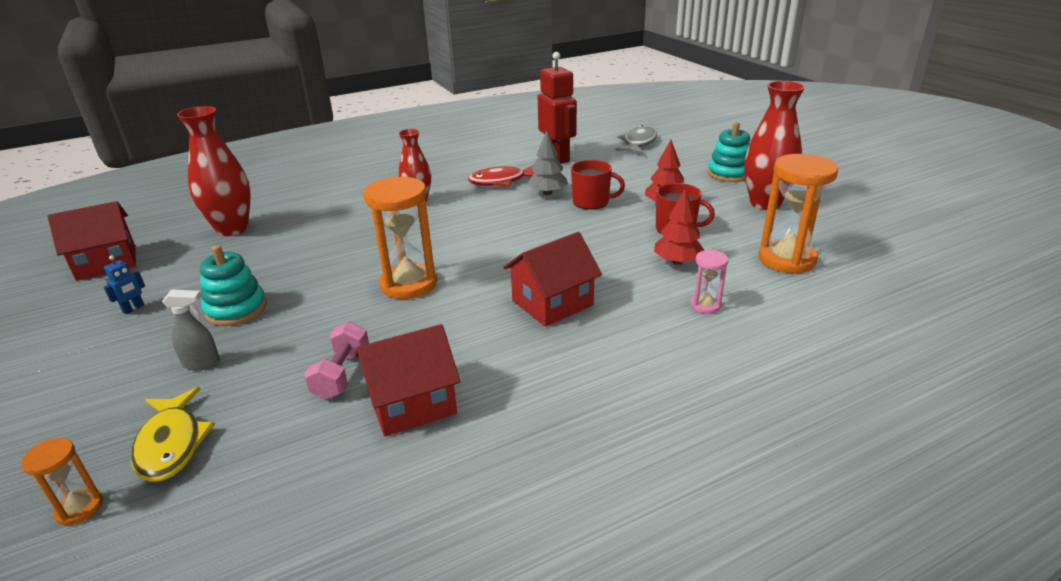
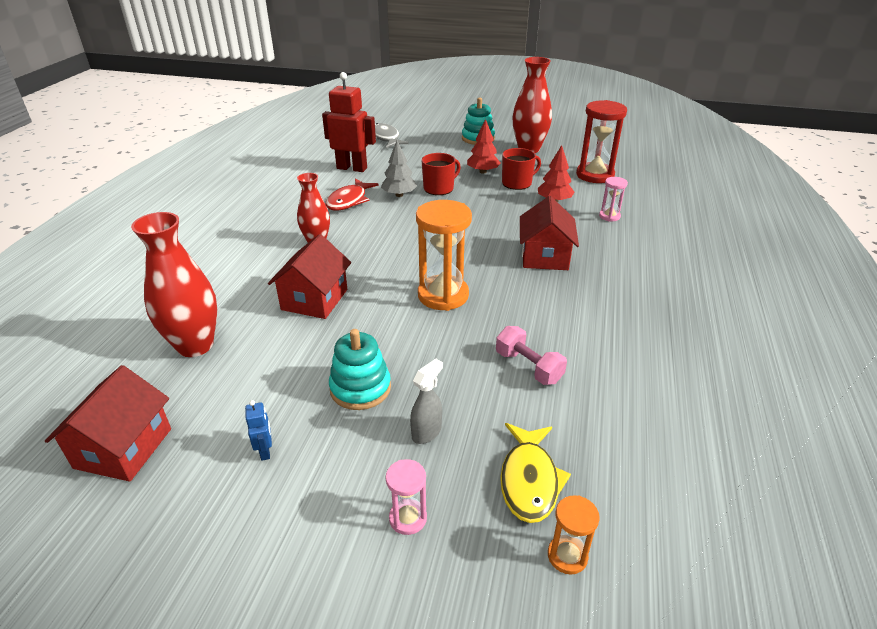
camera: 50 degrees left, 5 degrees up
yellow fish [131,387,215,482] -> yellow fish turned 75 degrees clockwise [500,423,571,523]
red house [355,324,460,437] -> red house moved to [268,234,351,319]
orange hourglass [758,154,838,274] -> red hourglass [576,100,627,183]
none -> pink hourglass [385,459,427,535]

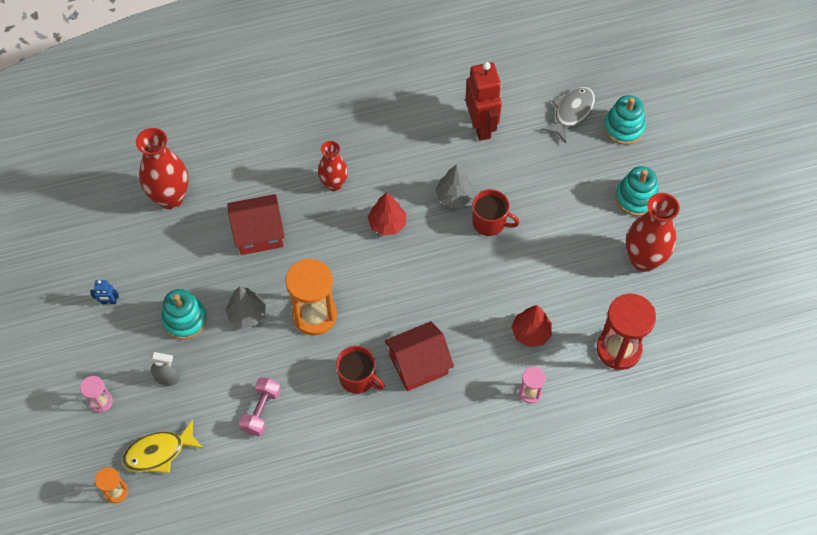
camera: 60 degrees right, 25 degrees up
red house [45,365,171,482] -> none
blue robot [245,400,272,461] -> blue robot turned 45 degrees clockwise [90,280,119,304]
red fish [326,179,379,211] -> none
red tree [467,119,500,174] -> red tree moved to [367,192,406,236]
red mug [502,148,541,190] -> red mug moved to [336,346,385,394]
none -> grey tree [226,286,266,328]
none -> turquoise stacking toy [603,95,646,145]

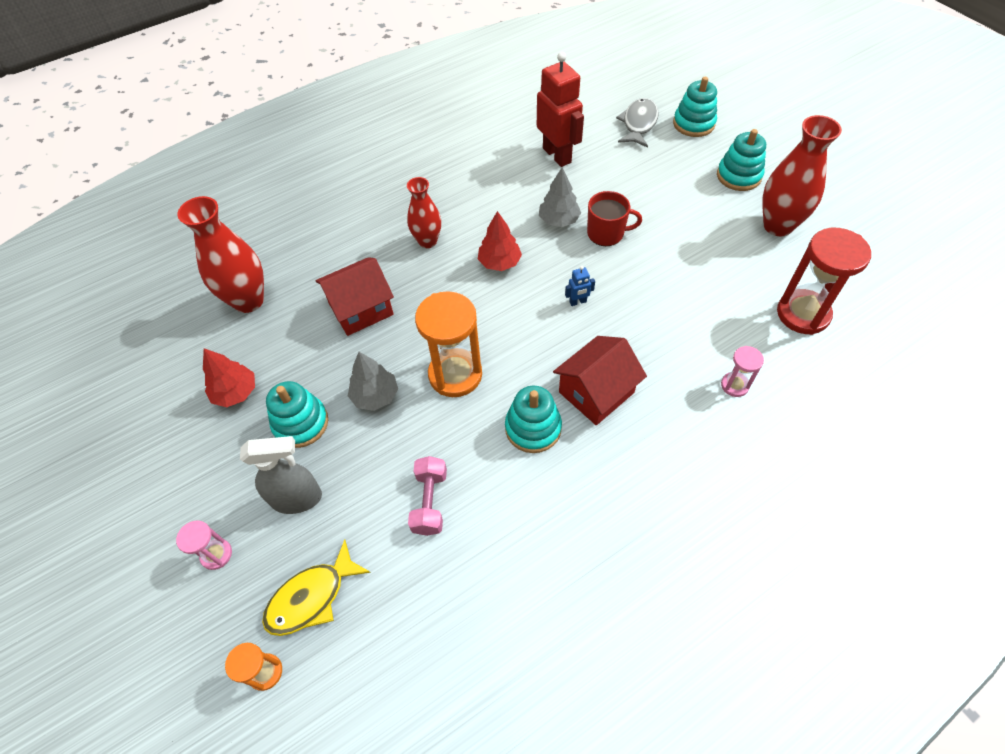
camera: 15 degrees left, 5 degrees down
blue robot [90,280,119,304] -> blue robot moved to [565,266,595,306]
grey spray bottle [148,352,180,386] -> grey spray bottle [240,436,322,514], size x1.55
red mug [336,346,385,394] -> turquoise stacking toy [505,386,562,453]
red tree [511,305,552,347] -> red tree moved to [203,348,255,407]

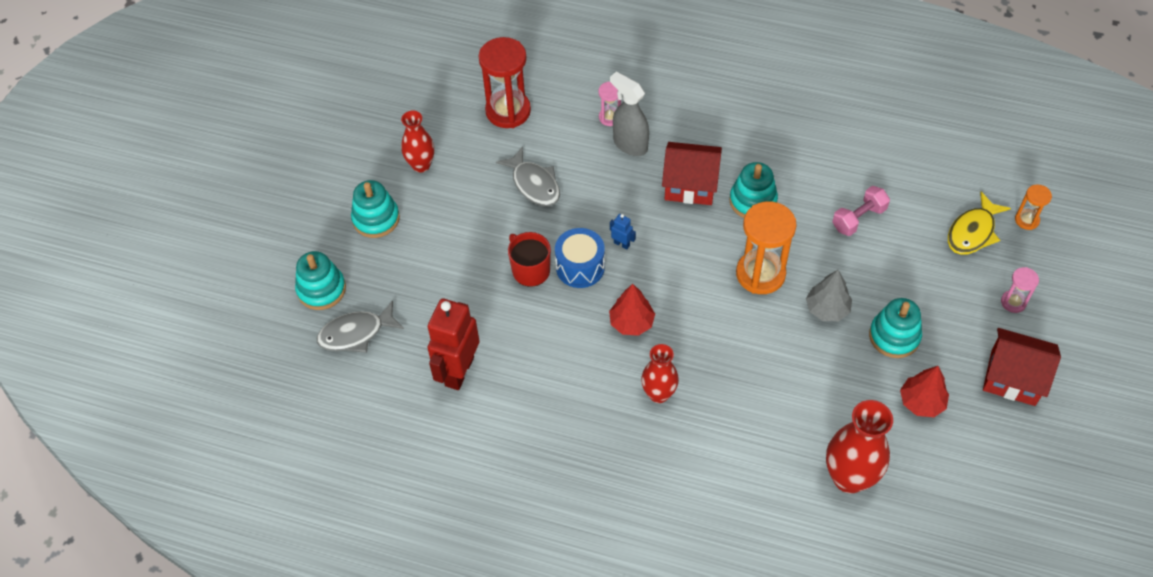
camera: 130 degrees left, 0 degrees up
grey spray bottle [240,436,322,514] -> grey spray bottle moved to [610,72,649,156]
yellow fish [262,539,371,636] -> yellow fish turned 120 degrees clockwise [948,192,1011,255]
red house [316,257,394,336] -> red house moved to [983,328,1061,406]
grey tree [539,167,581,227] -> none
red vase [763,115,842,236] -> red vase [401,111,434,173], size x0.63
none -> grey fish [496,146,560,206]
none -> blue drum [555,228,605,288]

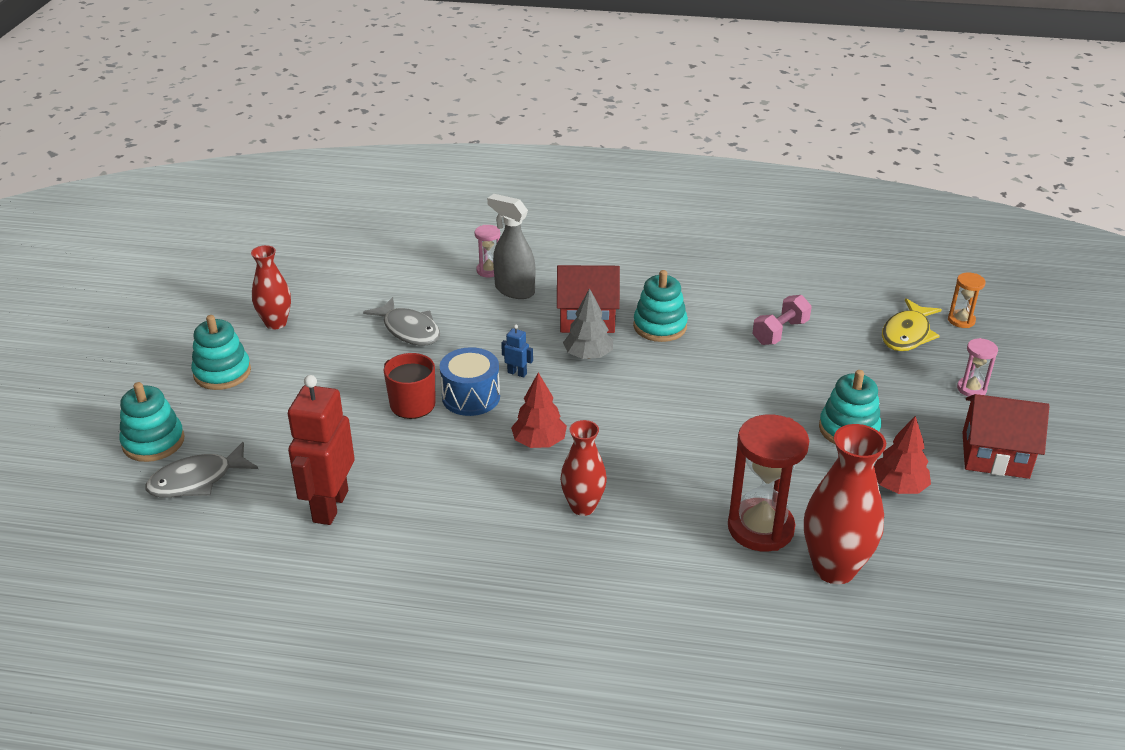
camera: 10 degrees left, 20 degrees down
red hourglass [479,37,531,128] -> red hourglass moved to [728,414,809,551]
orange hourglass [736,201,797,294] -> none
grey tree [806,270,852,321] -> grey tree moved to [563,288,613,359]

